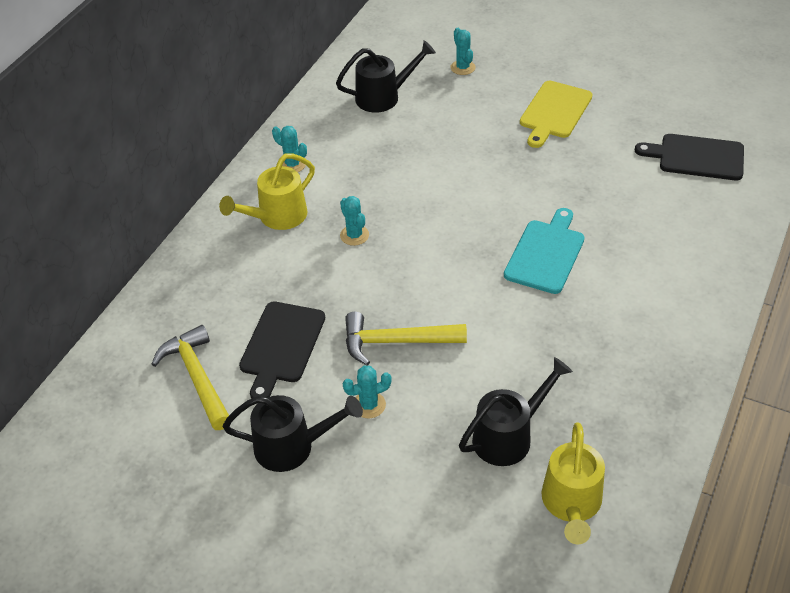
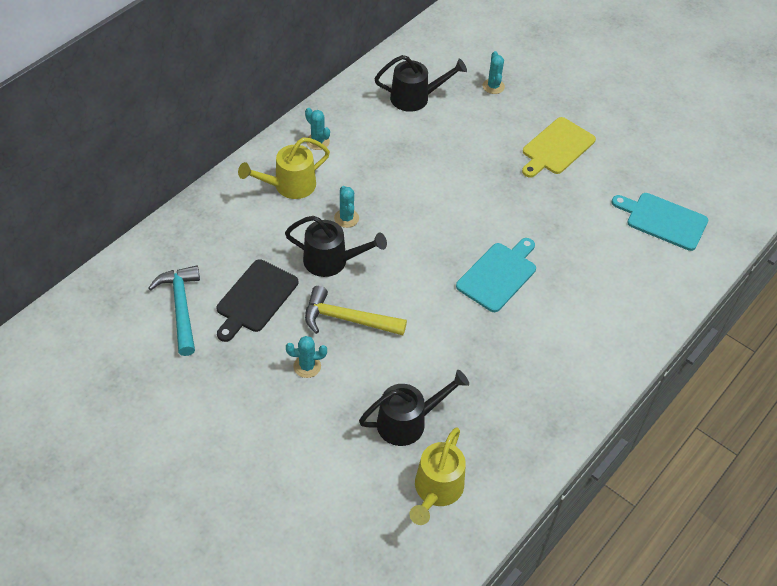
camera: 10 degrees right, 5 degrees up
yellow hammer [151,325,229,430] -> turquoise hammer [148,265,200,356]
black watering can [223,395,363,472] -> black watering can moved to [285,216,387,277]
black cutting board [635,134,744,181] -> turquoise cutting board [612,193,708,251]

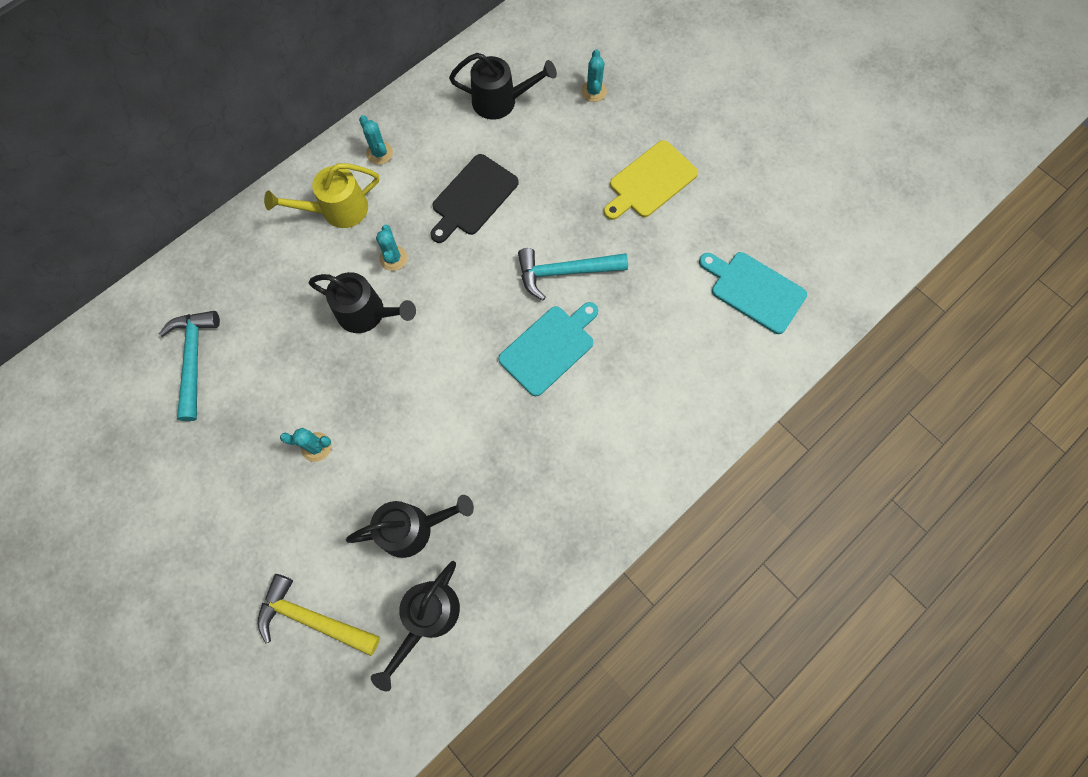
camera: 10 degrees right, 20 degrees up
black cutting board [217,259,298,342] -> black cutting board moved to [430,154,519,243]
yellow hammer [305,286,407,335] -> yellow hammer moved to [258,574,380,656]
yellow watering can [409,427,466,525] -> black watering can [371,561,460,691]
none -> turquoise hammer [518,248,628,300]

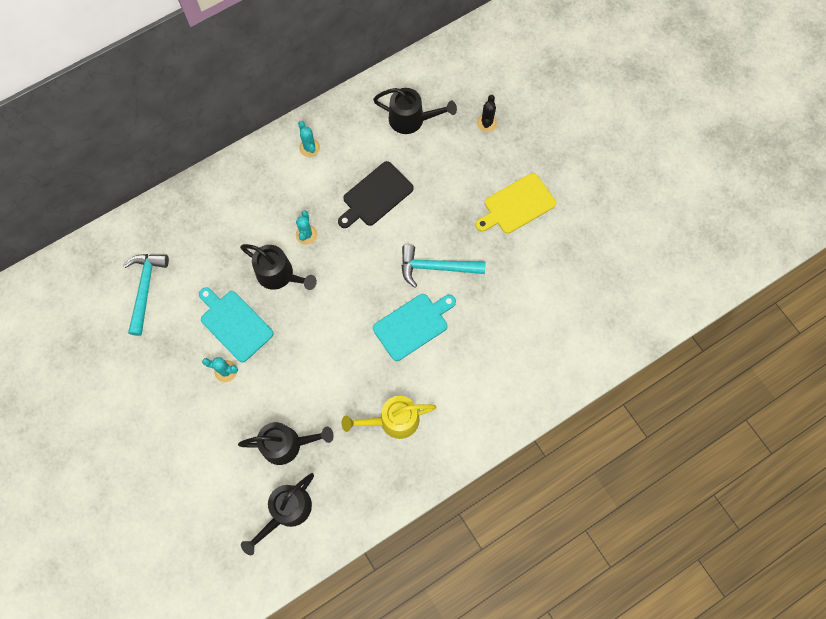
camera: 10 degrees right, 0 degrees up
yellow hammer [258,574,380,656] -> none
yellow watering can [264,163,379,228] -> yellow watering can moved to [342,396,436,439]
turquoise cactus [581,49,607,102] -> black cactus [477,95,497,132]
turquoise cutting board [699,252,807,334] -> turquoise cutting board moved to [199,287,273,362]

